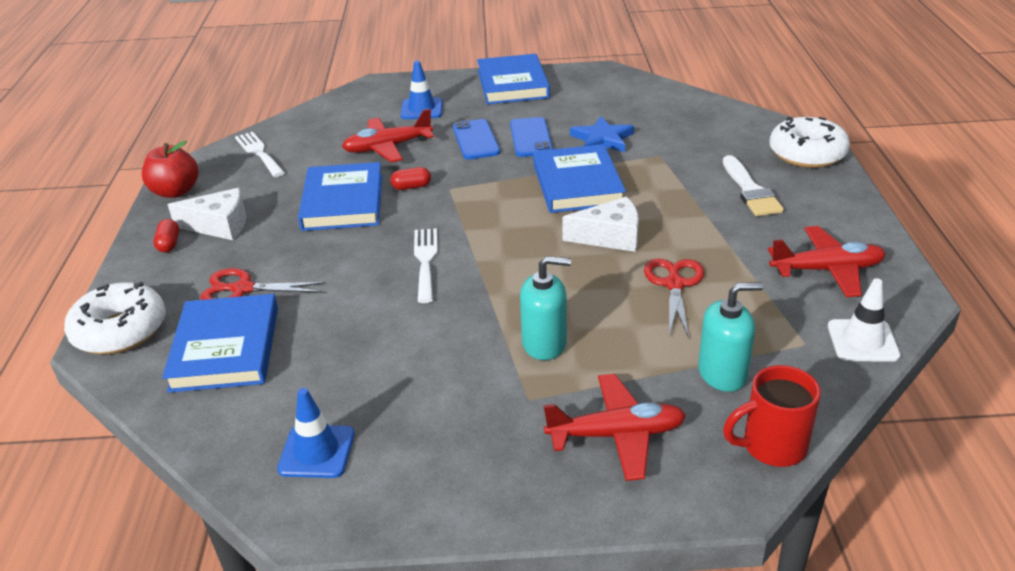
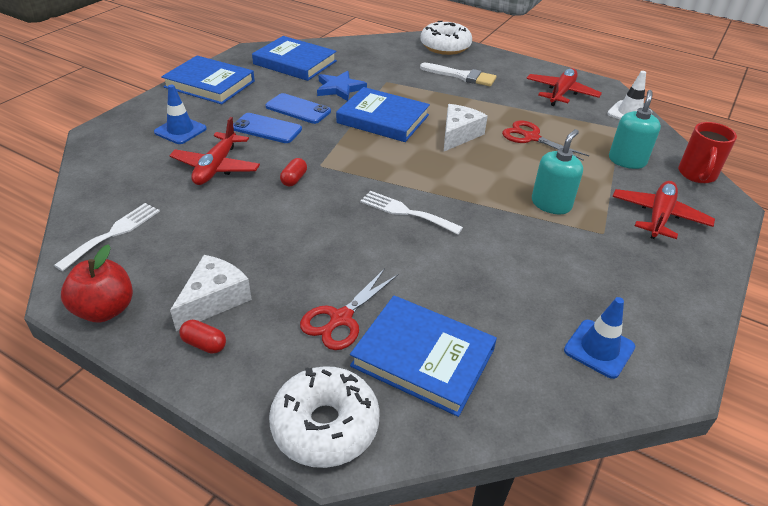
camera: 60 degrees left, 5 degrees up
white fork [235,132,285,177] -> white fork turned 120 degrees clockwise [54,203,160,271]
blue book [298,162,382,231] -> blue book moved to [252,36,337,81]

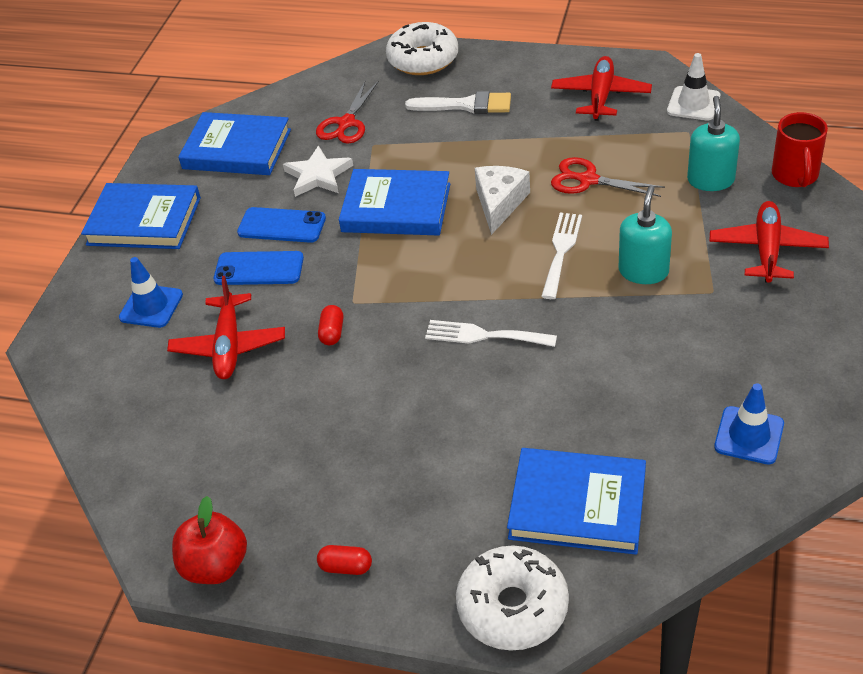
camera: 10 degrees left, 5 degrees up
white fork [54,203,160,271] -> white fork moved to [541,213,582,299]
white cheese [170,255,252,331] -> none
red scissors [300,268,398,350] -> red scissors moved to [316,81,379,144]
blue star [317,71,367,101] -> white star [283,145,353,197]

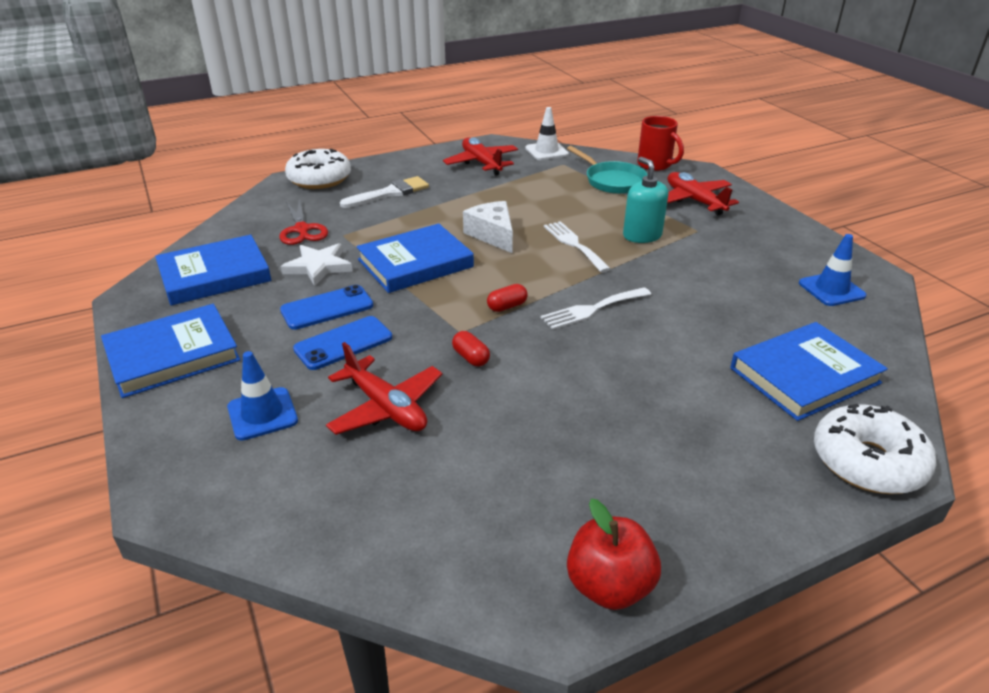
camera: 45 degrees left, 10 degrees down
red capsule [317,545,372,575] -> red capsule moved to [487,284,528,312]
red scissors [551,157,665,197] -> none
turquoise soap dispenser [687,96,740,191] -> turquoise pan [567,146,648,194]

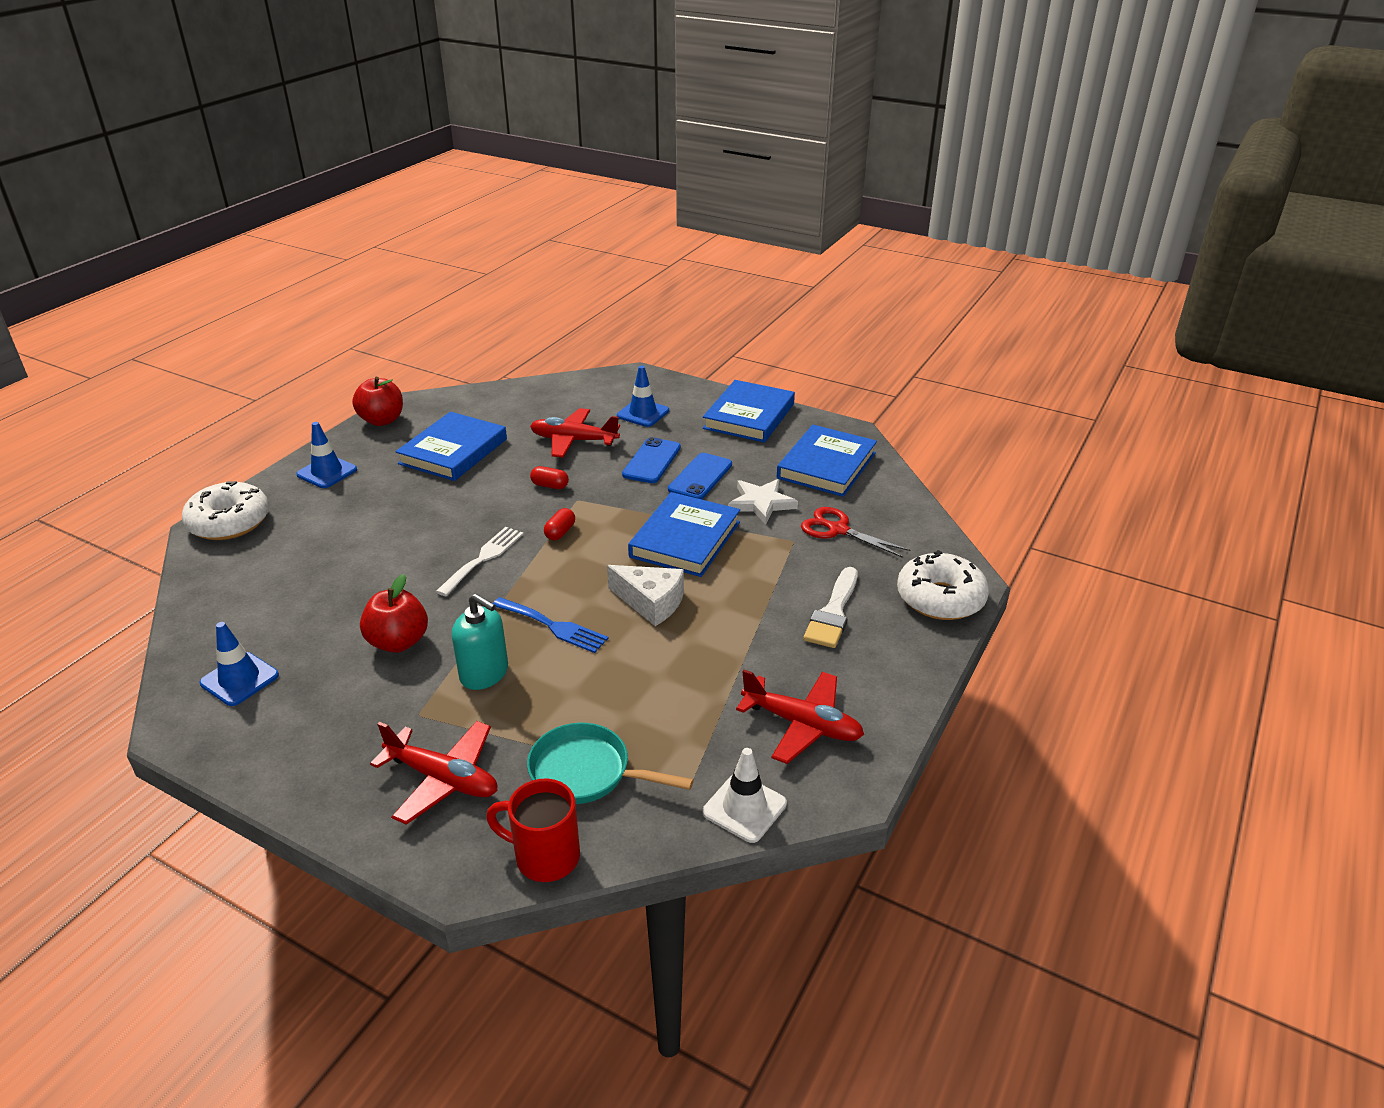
camera: 145 degrees right, 0 degrees up
white fork [544,221,611,273] -> blue fork [493,597,609,653]
blue book [730,322,888,421] -> blue book moved to [395,412,507,481]
none -> blue traffic cone [296,422,357,488]
none -> red apple [360,574,428,653]

